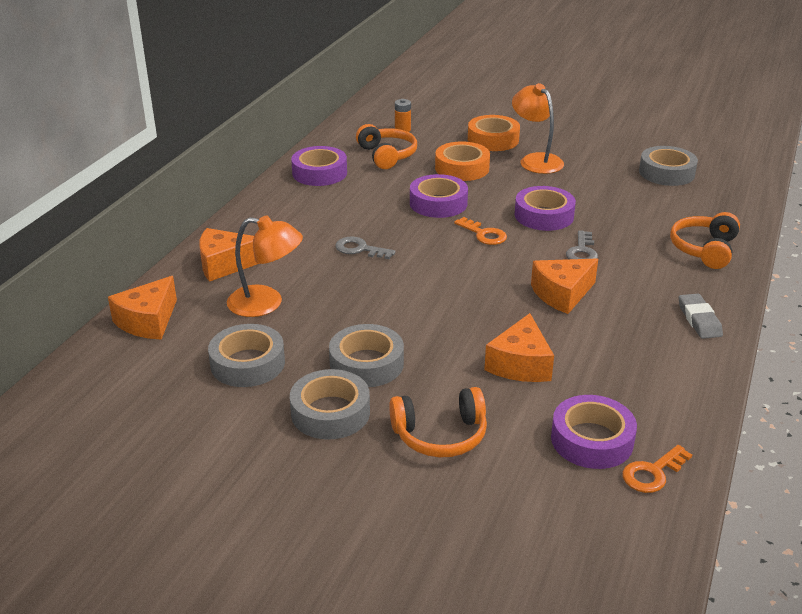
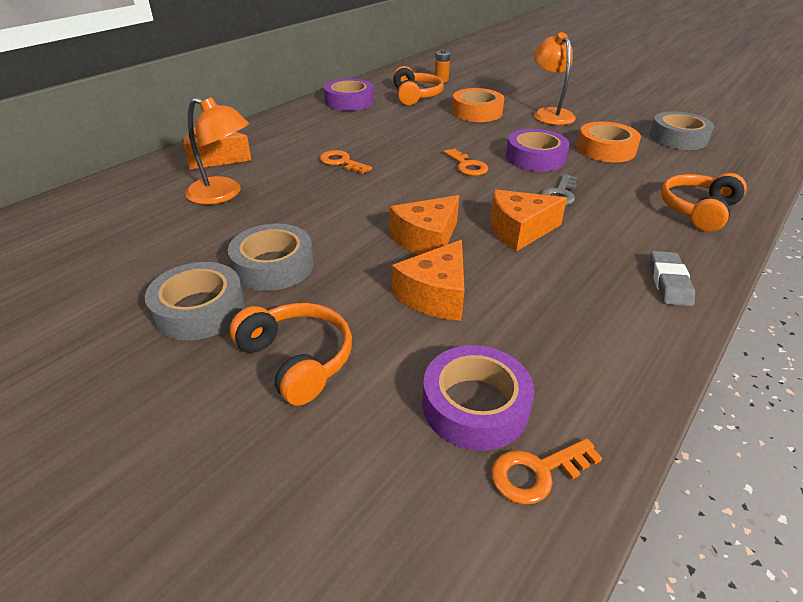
camera: 15 degrees right, 5 degrees up
orange cheese [108,276,177,340] -> orange cheese moved to [390,195,459,255]
grey tape [208,324,285,387] -> none
grey key [335,237,396,259] -> orange key [320,150,372,174]
orange headphones [389,387,487,458] -> orange headphones turned 135 degrees counterclockwise [230,303,352,406]
purple tape [410,174,468,218] -> none
orange tape [468,115,520,151] -> orange tape moved to [577,121,641,162]

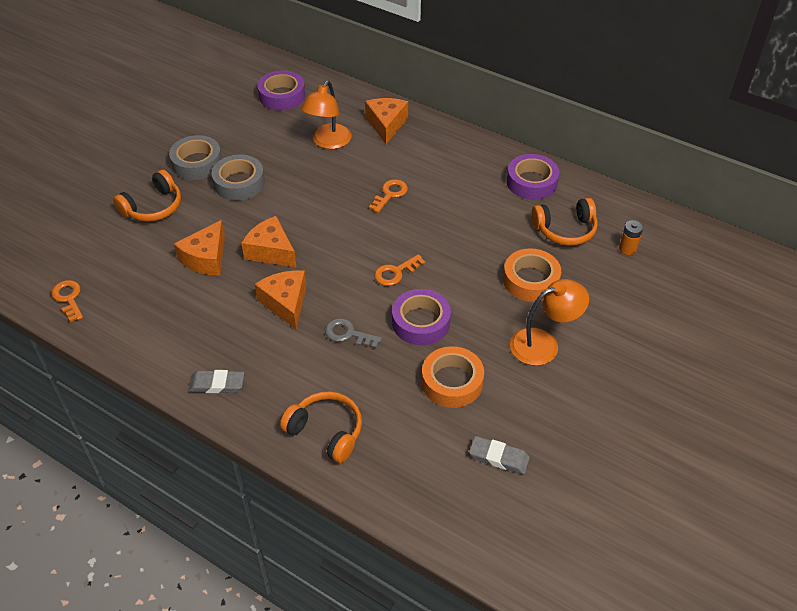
camera: 85 degrees right, 10 degrees up
orange cheese [392,240,465,321] -> orange cheese turned 90 degrees counterclockwise [174,220,225,275]
purple tape [422,345,534,451] -> purple tape moved to [258,71,305,110]
grey tape [649,111,714,150] -> grey eraser [469,436,530,474]

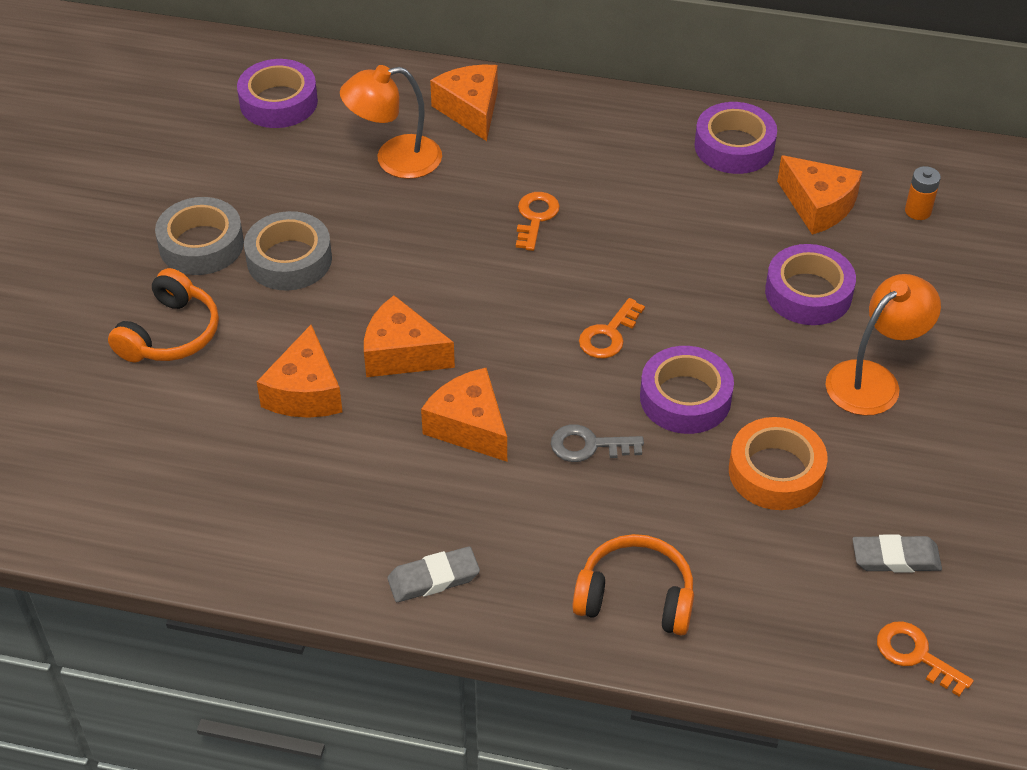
camera: 20 degrees left, 0 degrees up
orange key [51,280,83,322] -> orange key moved to [877,621,974,697]
orange lamp [301,81,352,149] -> orange lamp turned 75 degrees clockwise [340,65,442,179]
orange tape [503,248,561,302] -> purple tape [765,244,856,325]
orange headphones [531,198,598,246] -> orange cheese [777,155,863,235]

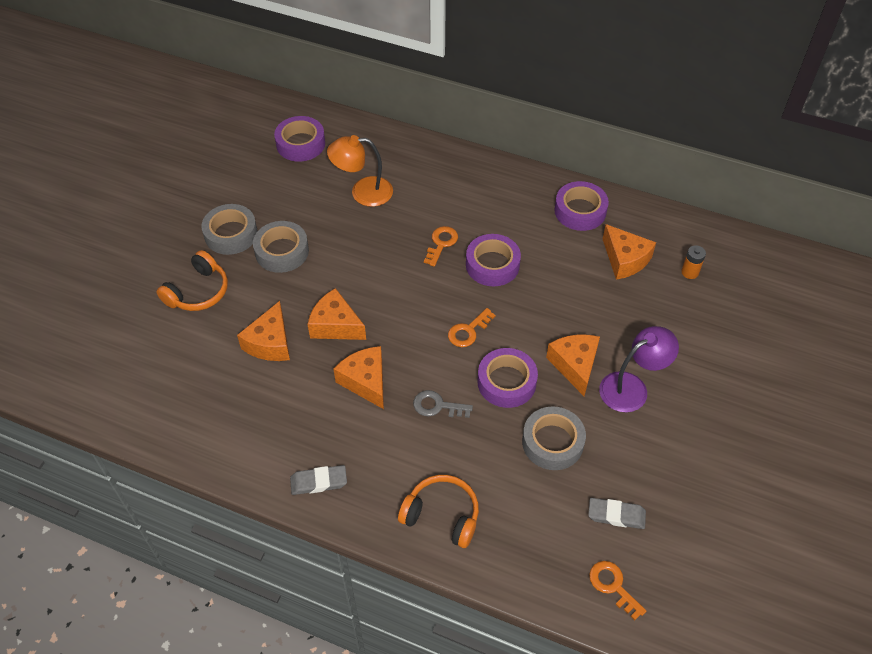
camera: 10 degrees right, 5 degrees up
orange cheese [430,65,498,141] -> orange cheese moved to [546,334,600,396]
orange tape [729,417,828,510] -> grey tape [522,406,586,470]
purple tape [765,244,856,325] -> purple tape moved to [466,234,521,286]
orange lamp [825,274,941,416] -> purple lamp [599,326,679,412]

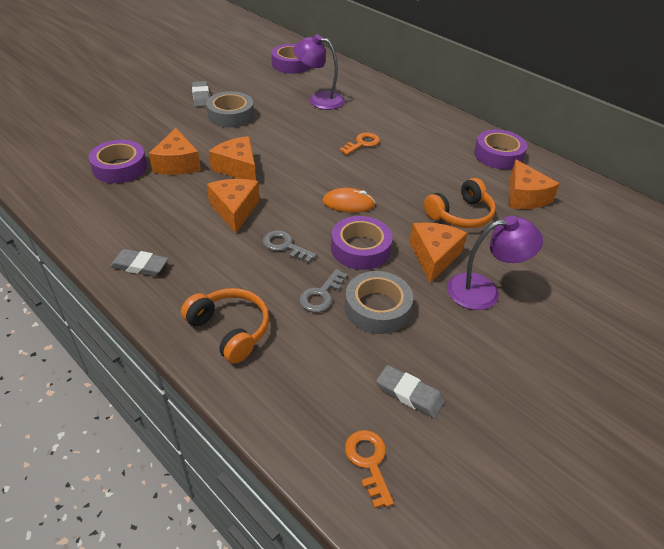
camera: 20 degrees right, 10 degrees down
orange headphones [156,250,228,311] -> orange headphones moved to [424,178,496,228]
grey tape [201,204,258,255] -> grey eraser [192,81,210,107]
orange cheese [237,301,290,361] -> orange cheese turned 45 degrees counterclockwise [149,128,201,175]
orange lamp [327,135,393,207] -> purple lamp [294,34,345,110]
orange key [448,308,496,347] -> orange mouse [322,188,375,213]
purple tape [466,234,521,286] -> purple tape moved to [89,140,147,183]
orange battery [681,245,706,279] -> none
none -> grey key [299,269,347,313]

